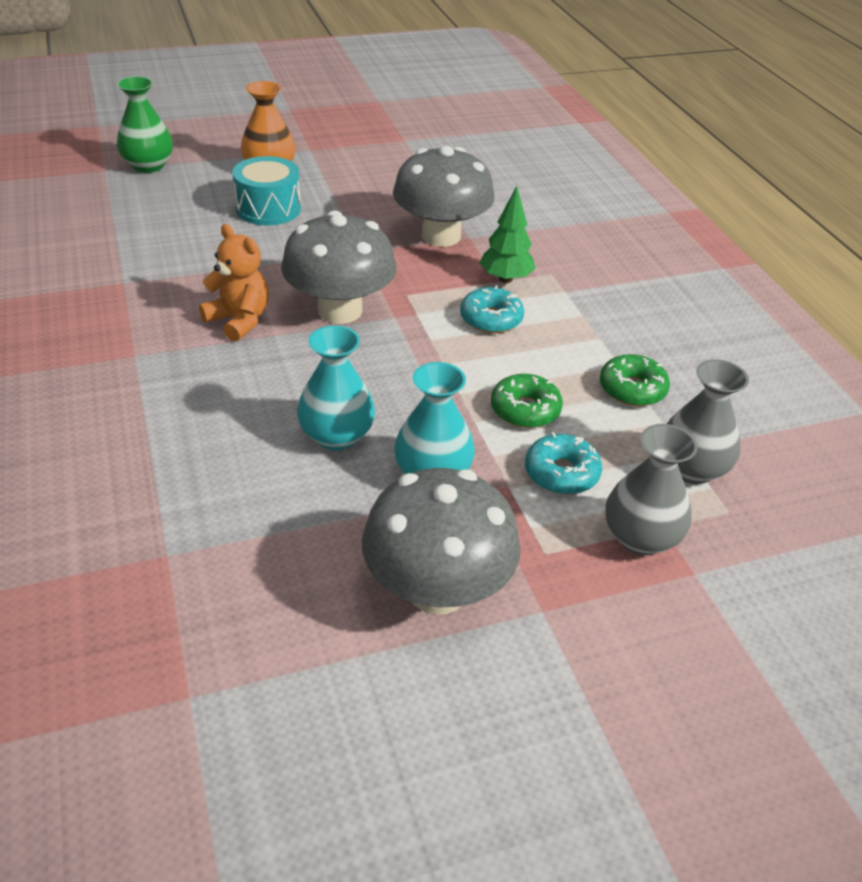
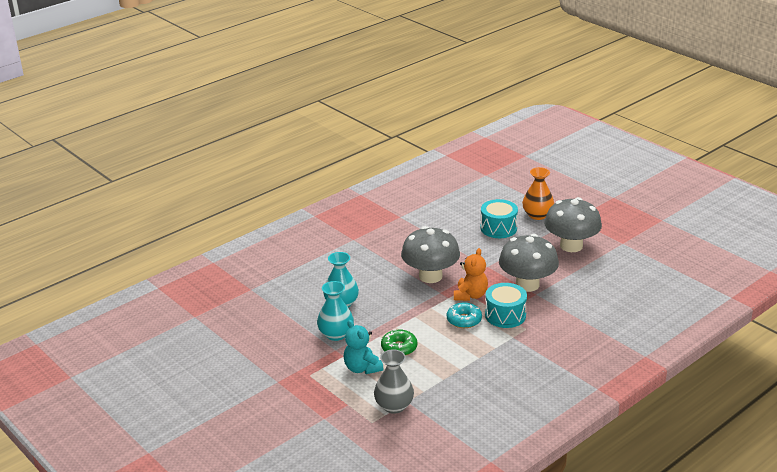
camera: 70 degrees right, 10 degrees down
green vase [117,76,173,173] -> none
orange teddy bear [199,224,269,341] -> orange teddy bear moved to [454,248,488,301]
grey mushroom [362,468,521,615] -> grey mushroom moved to [544,197,602,252]
green tree [479,186,535,283] -> turquoise drum [485,283,527,328]
turquoise donut [525,432,602,494] -> turquoise teddy bear [344,320,383,374]
green donut [600,354,670,406] -> none
grey vase [605,424,698,555] -> none

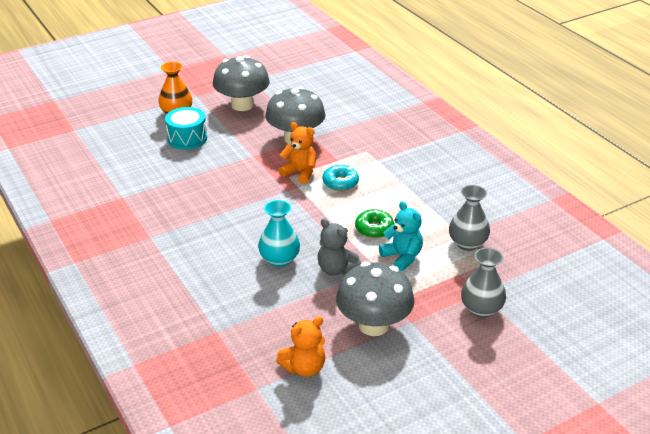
camera: 80 degrees left, 5 degrees up
turquoise vase [317,281,354,341] -> grey teddy bear [318,218,361,276]
turquoise teddy bear [344,320,383,374] -> turquoise teddy bear turned 105 degrees counterclockwise [379,201,423,271]
grey mushroom [401,226,460,283] -> grey mushroom moved to [336,262,415,336]
turquoise drum [485,283,527,328] -> none
none -> orange teddy bear [276,316,325,377]
none -> grey vase [461,247,506,318]

